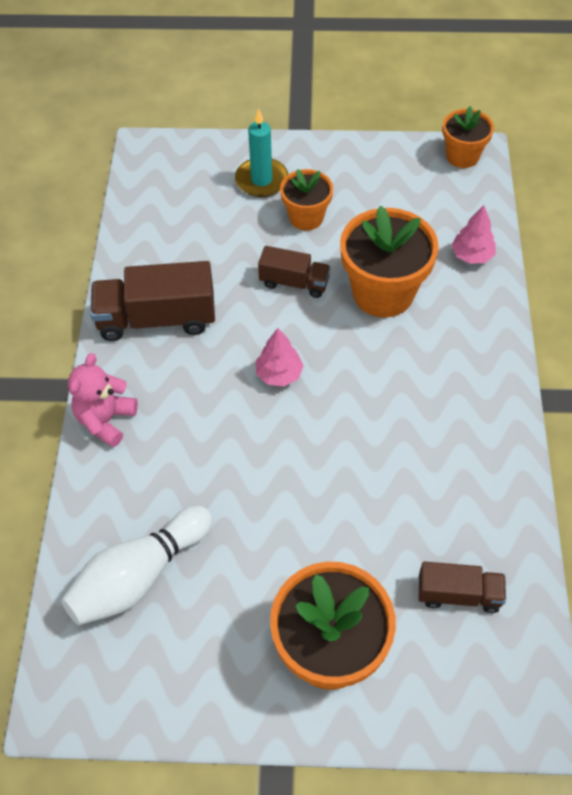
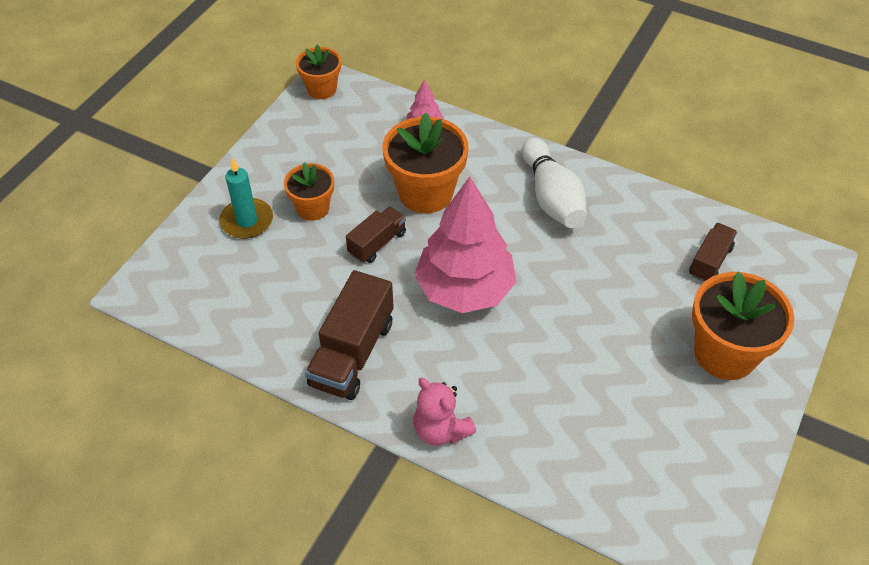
camera: 65 degrees left, 5 degrees down
white bowling pin [61,506,213,625] -> white bowling pin moved to [522,138,587,228]
pink tree [256,328,304,387] -> pink tree [414,177,516,313], size x2.29

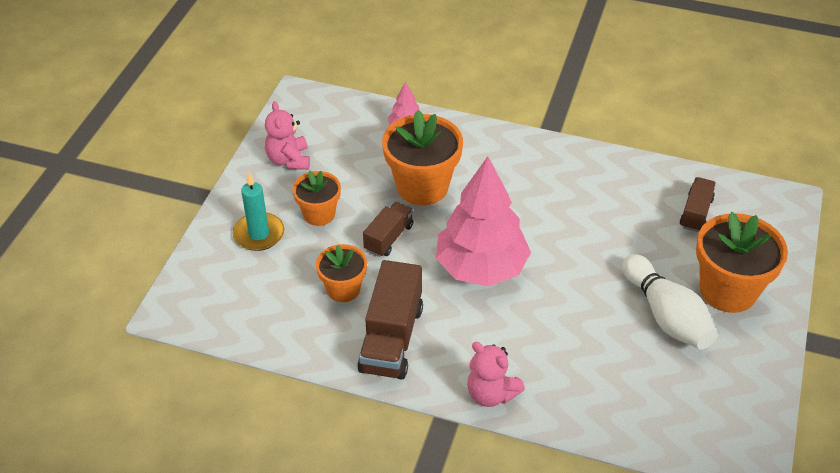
camera: 10 degrees left, 5 degrees down
orange flower pot [296,44,341,99] -> orange flower pot moved to [316,244,367,302]
white bowling pin [522,138,587,228] -> white bowling pin moved to [622,254,717,349]
none -> pink teddy bear [265,101,310,170]

